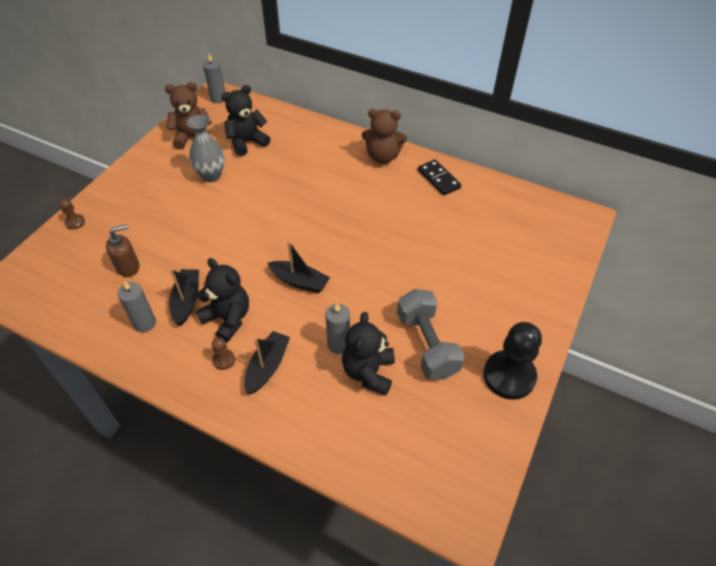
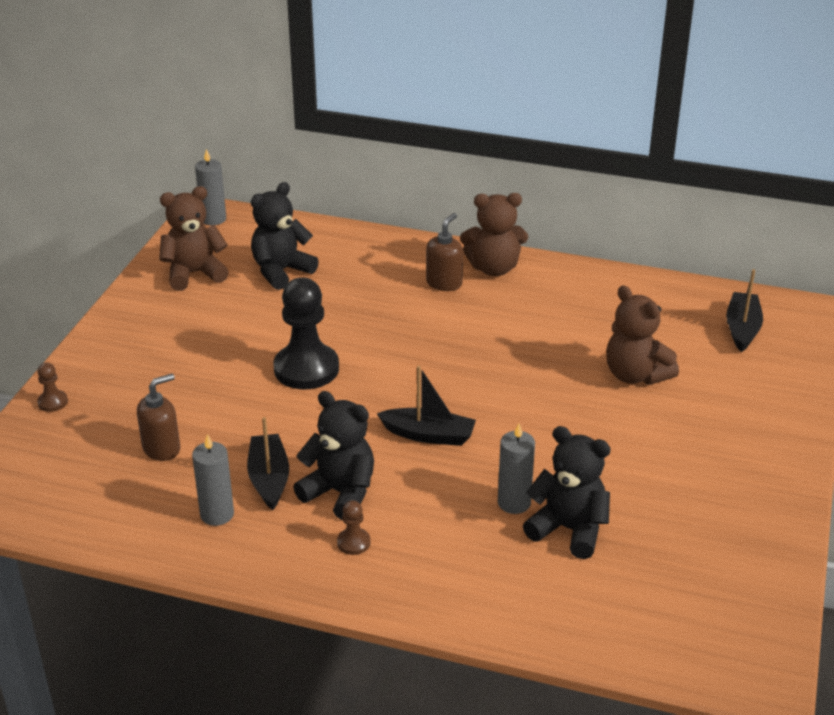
camera: 10 degrees left, 15 degrees down
grey vase [187,115,224,182] -> none
black boat [244,331,290,394] -> black boat moved to [726,269,763,352]
black teddy bear [342,312,395,396] -> black teddy bear turned 120 degrees clockwise [523,426,611,559]
grey dumbbell [397,289,464,380] -> none
black domino [418,160,461,195] -> none
black pawn [483,322,542,400] -> black pawn moved to [273,278,339,389]
none -> brown soap dispenser [426,213,463,291]
none -> brown teddy bear [606,285,679,385]

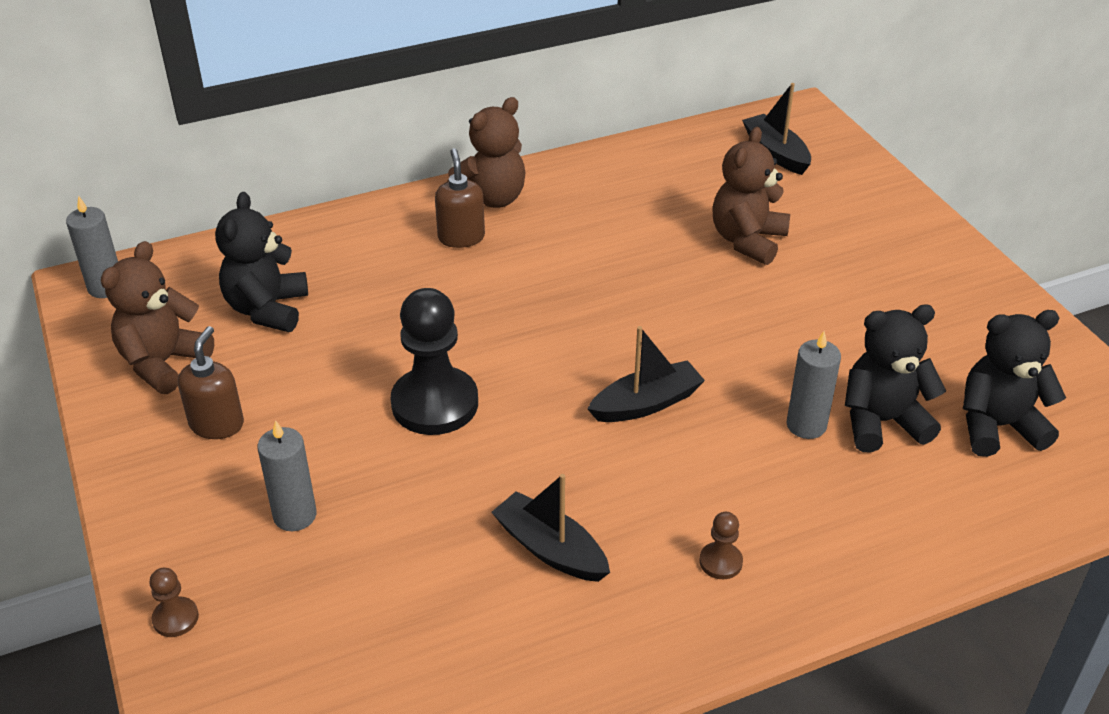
camera: 40 degrees left, 5 degrees up
brown soap dispenser [137,374,180,461] -> brown soap dispenser moved to [178,326,244,439]
grey candle [192,434,234,526] -> grey candle moved to [257,420,317,531]
black teddy bear [293,391,374,520] -> black teddy bear moved to [963,310,1066,457]
brown teddy bear [606,285,679,385] -> brown teddy bear turned 105 degrees clockwise [712,127,790,265]

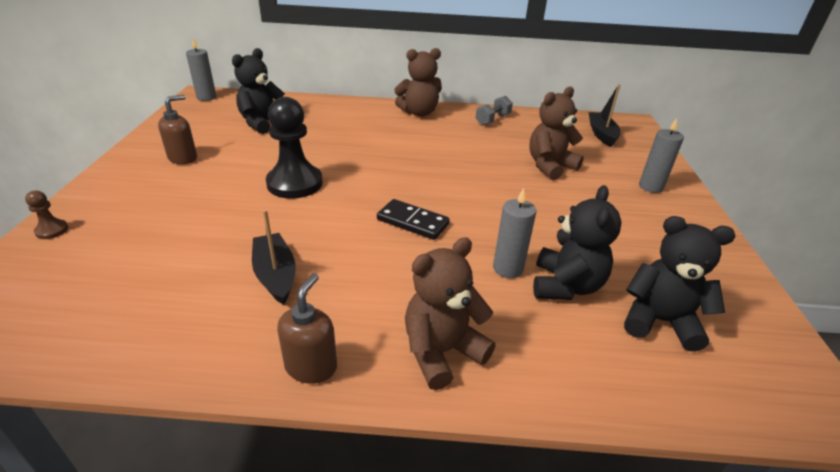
camera: 25 degrees right, 5 degrees down
brown teddy bear [101,241,214,394] -> brown teddy bear moved to [405,237,495,390]
grey candle [257,420,317,531] -> grey candle moved to [639,118,684,193]
brown soap dispenser [435,148,485,248] -> brown soap dispenser moved to [277,273,337,384]
black boat [587,326,705,422] -> black domino [377,199,450,240]
brown pawn [699,512,743,579] -> none
black teddy bear [845,305,946,453] -> black teddy bear turned 90 degrees clockwise [533,185,622,300]
none -> grey dumbbell [476,96,513,126]

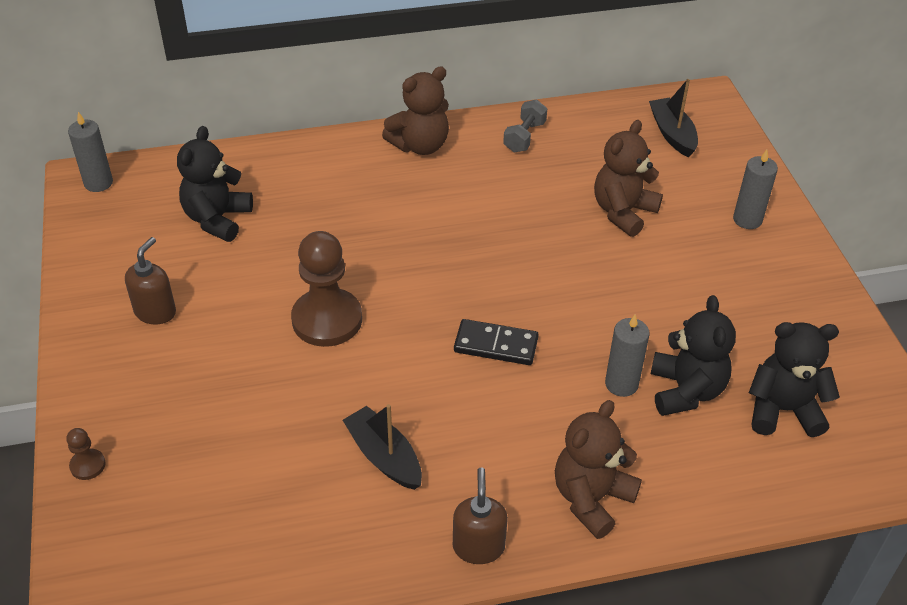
camera: 15 degrees left, 10 degrees up
black pawn [266,97,323,199] -> brown pawn [291,231,362,347]

